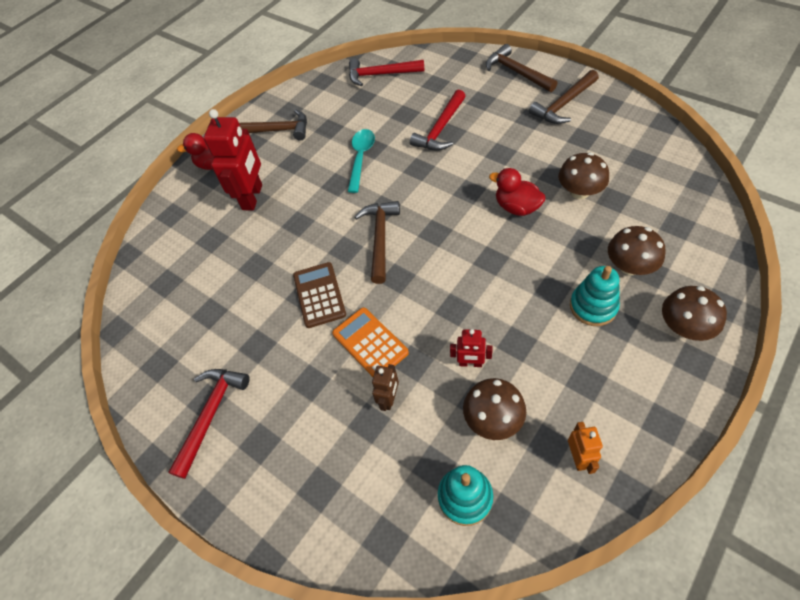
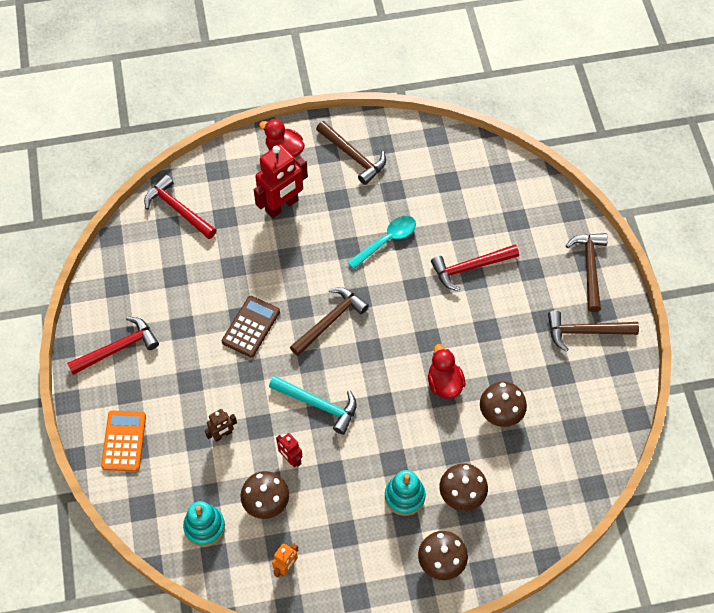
camera: 35 degrees right, 5 degrees up
orange calculator [332,307,409,377] -> orange calculator moved to [101,410,146,471]
red hammer [349,58,425,86] -> red hammer moved to [144,175,216,239]
none -> turquoise hammer [269,376,357,435]

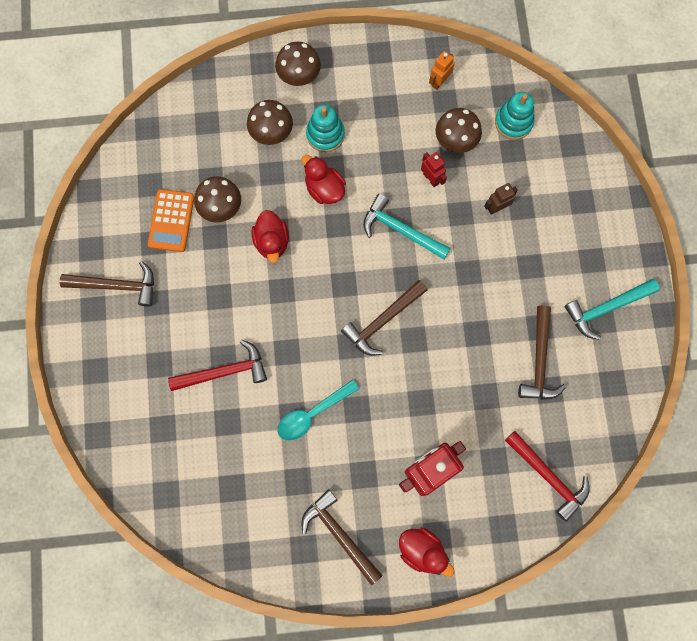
camera: 175 degrees left, 15 degrees up
red hammer [67,317,159,375] -> turquoise hammer [565,279,660,340]
orange calculator [101,410,146,471] -> orange calculator moved to [148,189,194,252]
brown calculator [222,296,280,357] -> none
brown hammer [566,233,608,312] -> brown hammer moved to [518,305,566,400]
none -> red duck [302,155,346,204]

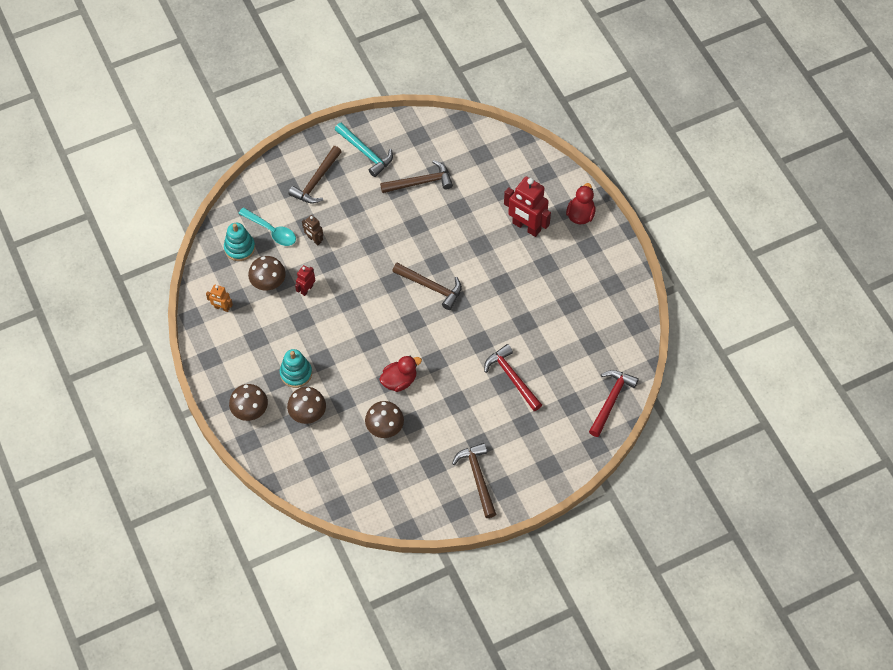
camera: 110 degrees left, 15 degrees down
orange calculator [148,189,194,252] -> none
turquoise spoon [277,380,359,441] -> turquoise spoon moved to [238,208,296,246]
red duck [302,155,346,204] -> none
brown hammer [302,489,383,585] -> brown hammer moved to [288,146,342,204]
turquoise hammer [363,194,451,259] -> none
red hammer [505,431,590,522] -> red hammer moved to [589,370,639,437]

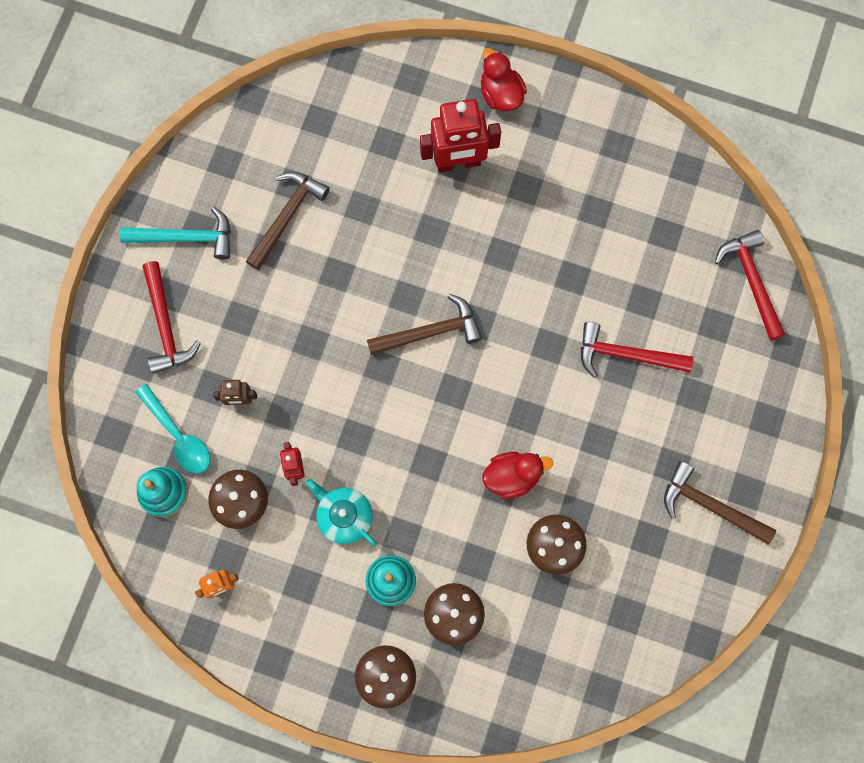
camera: 45 degrees left, 15 degrees up
turquoise spoon [238,208,296,246] -> turquoise spoon turned 60 degrees clockwise [135,384,210,473]
brown hammer [288,146,342,204] -> red hammer [142,261,201,374]
red duck [379,356,422,392] -> red duck turned 60 degrees clockwise [482,452,553,499]
none -> turquoise teapot [306,479,377,546]

